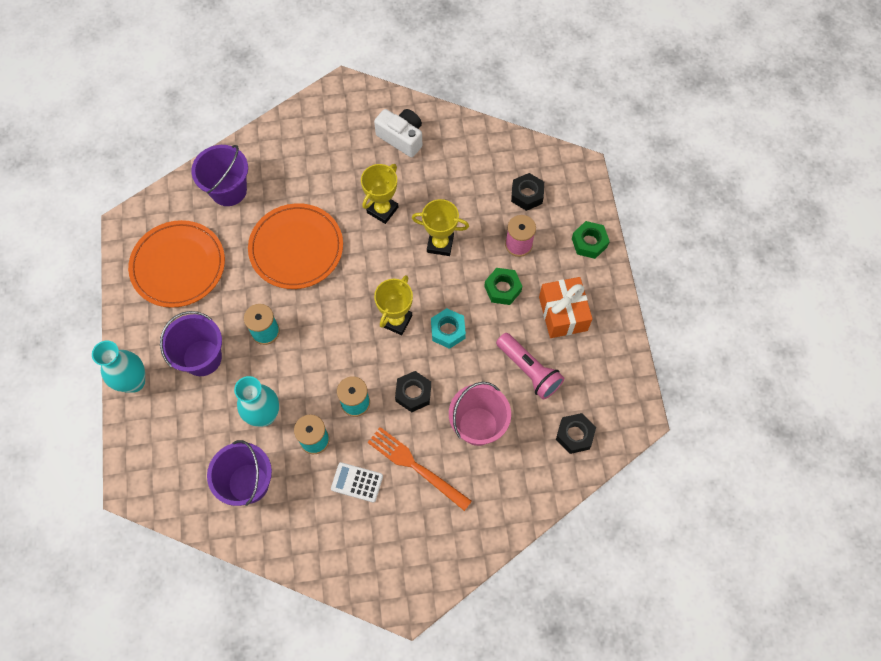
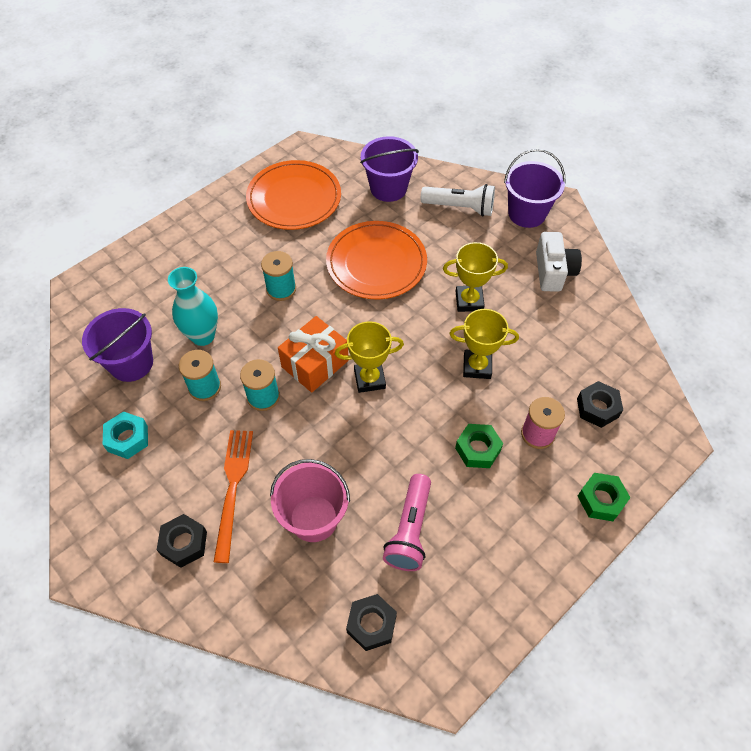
camera: 55 degrees right, 10 degrees down
turquoise vase [92,340,145,393] -> none
purple bucket [160,311,222,376] -> purple bucket moved to [504,149,565,228]
white calculator [331,462,383,503] -> none
black nut [395,371,431,412] -> black nut moved to [157,514,207,568]
yellow trophy [412,199,469,256] -> yellow trophy turned 60 degrees counterclockwise [450,309,519,379]
turquoise nut [431,308,466,349] -> turquoise nut moved to [103,411,148,459]
orange gift [539,277,593,338] -> orange gift moved to [278,316,349,393]
none -> white flashlight [421,184,495,216]

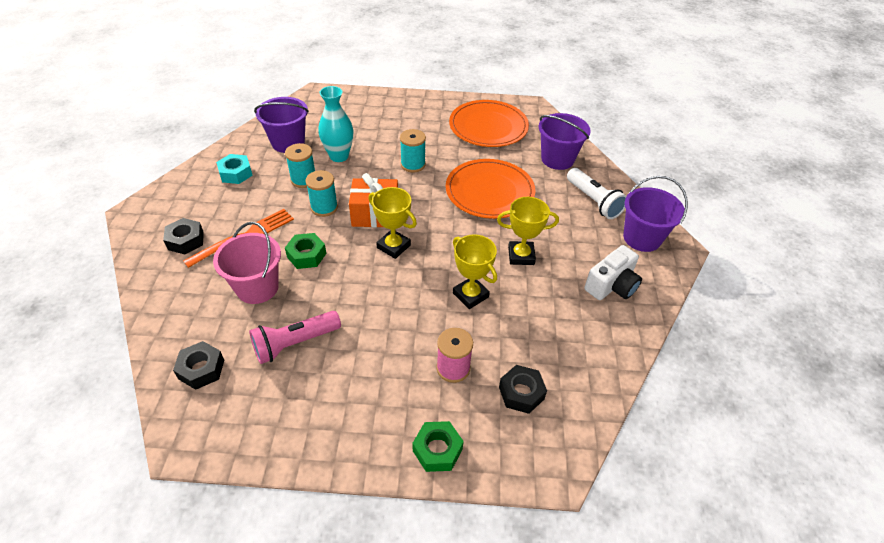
camera: 45 degrees right, 10 degrees down
yellow trophy [443,242,508,312] -> yellow trophy turned 45 degrees counterclockwise [497,197,559,265]
green nut [455,424,503,468] -> green nut moved to [285,233,326,269]

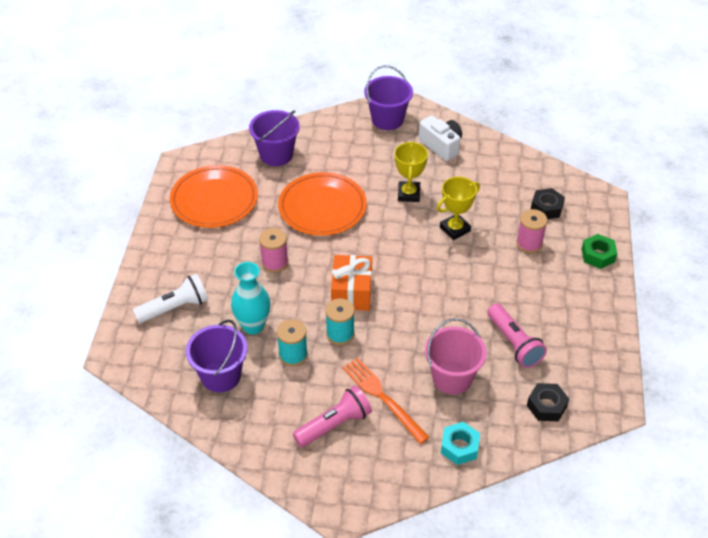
camera: 85 degrees left, 0 degrees up
black nut [163,218,204,254] -> none
turquoise nut [216,154,253,184] -> turquoise nut moved to [441,422,480,465]
green nut [285,233,326,269] -> none
yellow trophy [369,187,417,259] -> none
turquoise spool [400,129,426,173] -> pink spool [259,228,288,273]
white flashlight [567,168,626,219] -> white flashlight moved to [133,274,208,323]
none -> pink flashlight [293,385,372,447]

